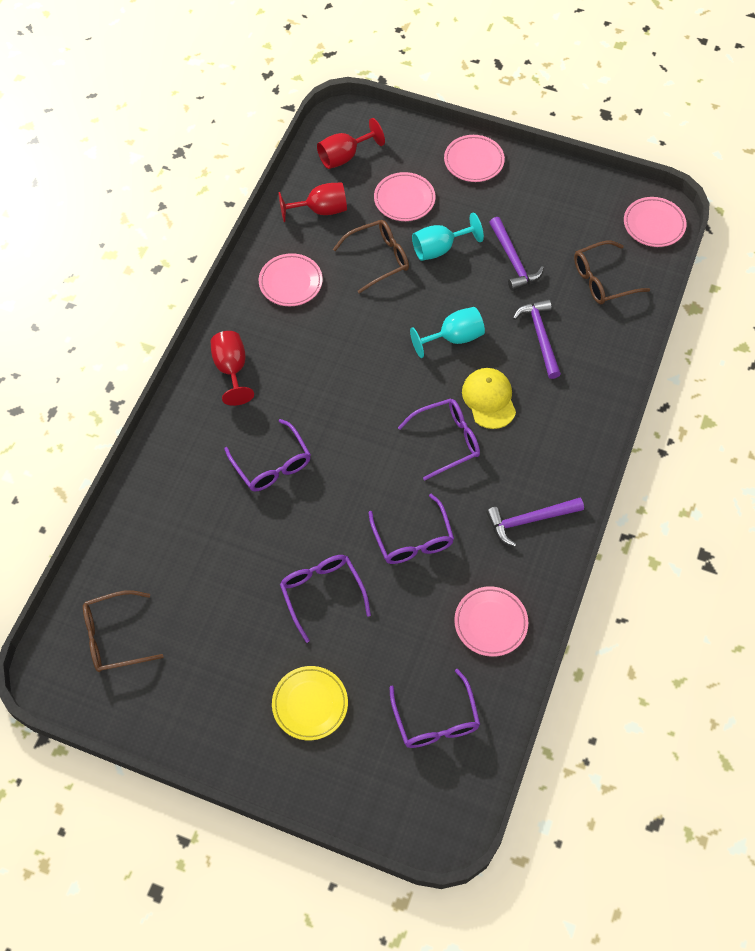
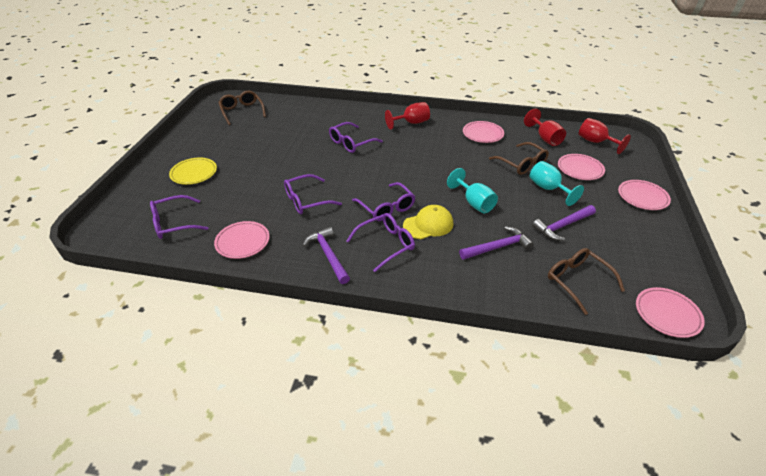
camera: 80 degrees right, 20 degrees down
purple glasses [280,555,371,643] -> purple glasses moved to [347,213,415,272]

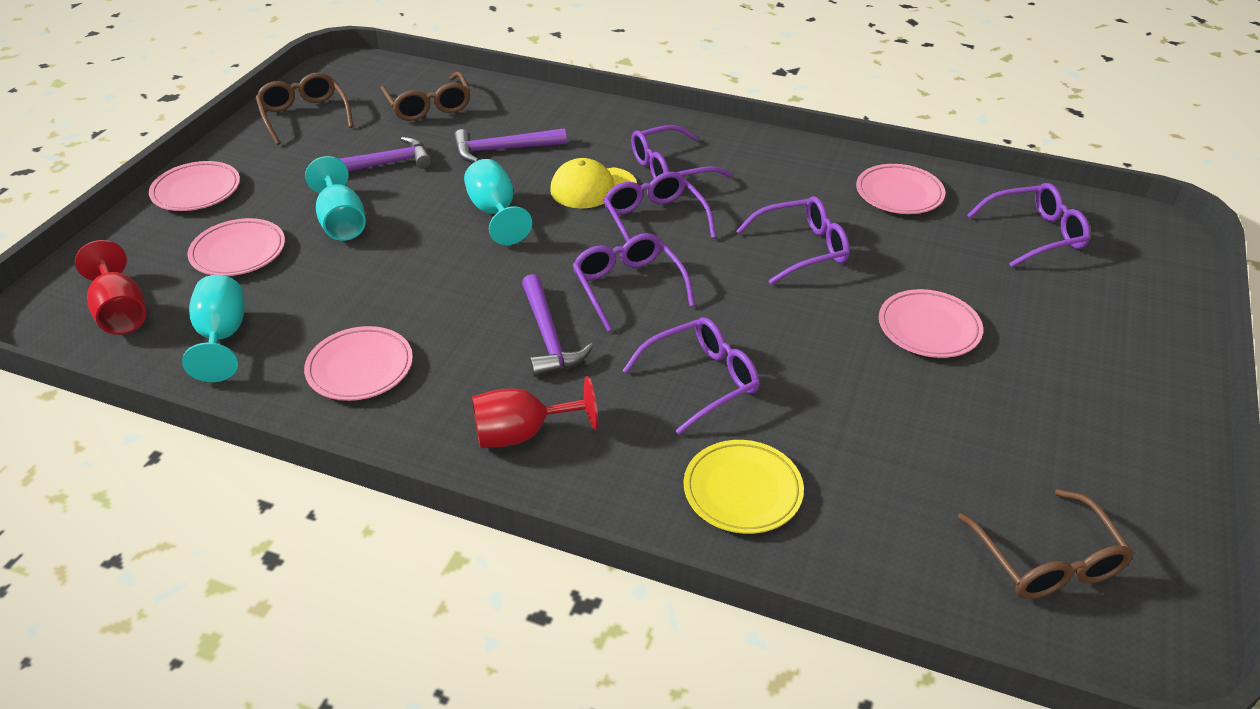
camera: 170 degrees left, 0 degrees up
yellow plate [169,158,217,185] -> yellow plate moved to [684,440,804,534]
purple hammer [303,227,350,284] -> purple hammer moved to [522,274,593,377]
brown glasses [489,142,549,175] -> brown glasses moved to [256,72,353,145]
red goblet [524,109,566,146] -> turquoise goblet [182,275,245,382]
pink plate [636,287,705,338] -> pink plate moved to [879,289,983,358]
none -> purple glasses [572,233,695,331]

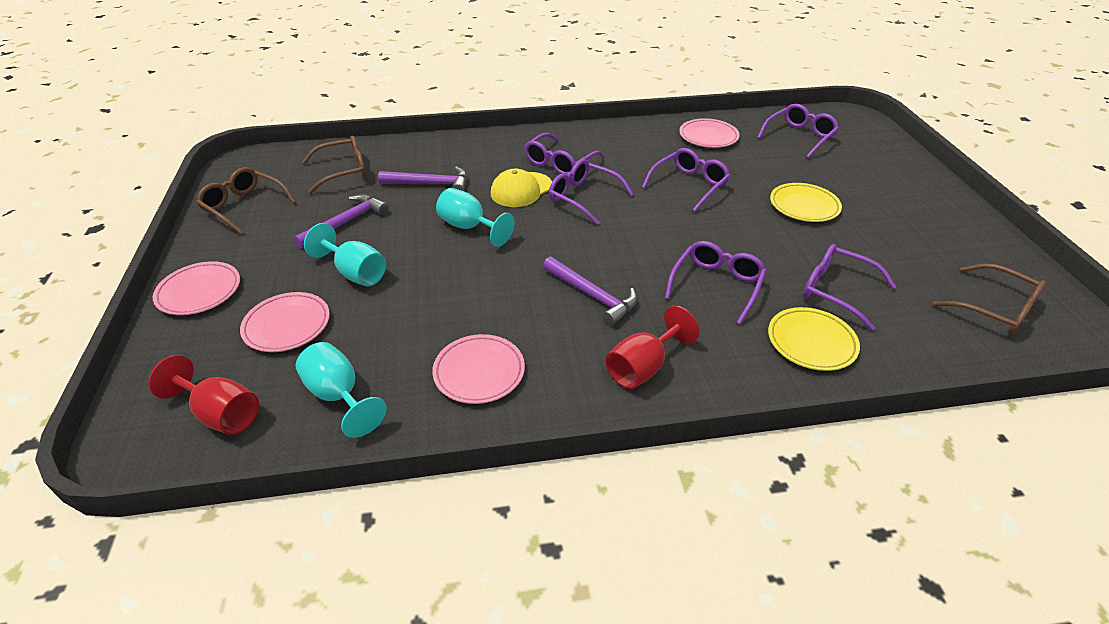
camera: 30 degrees left, 0 degrees up
brown glasses [381,72,470,121] -> brown glasses turned 60 degrees counterclockwise [302,136,367,193]
purple hammer [454,128,567,163] -> purple hammer turned 135 degrees counterclockwise [378,166,467,191]
purple glasses [572,233,695,331] -> purple glasses moved to [803,244,896,330]
pink plate [879,289,983,358] -> yellow plate [770,183,842,222]

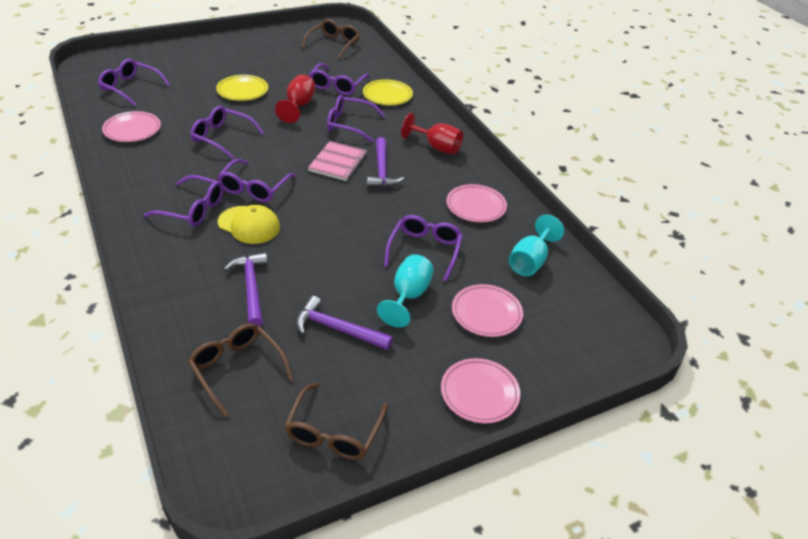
camera: 110 degrees left, 0 degrees up
red goblet [148,355,259,435] -> red goblet moved to [275,74,316,123]
turquoise goblet [436,188,515,247] -> none
purple hammer [543,256,637,326] -> purple hammer turned 150 degrees clockwise [367,137,404,188]
none -> pink notebook [308,141,367,181]
none -> purple glasses [384,215,463,281]

